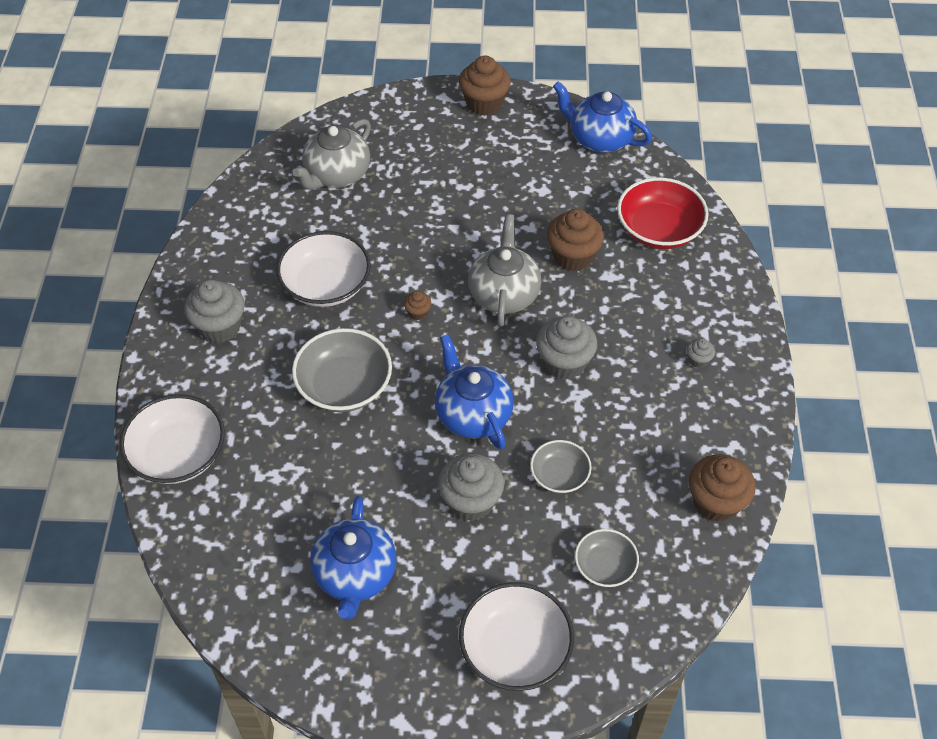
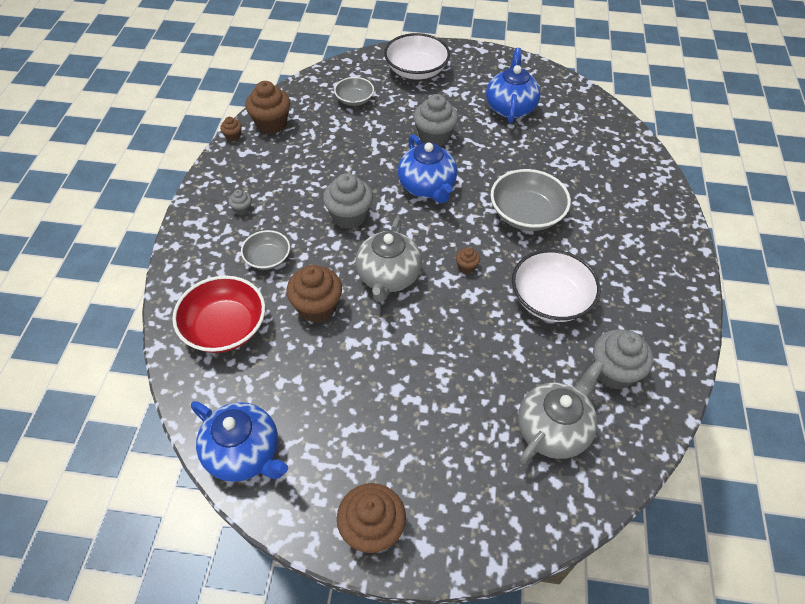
camera: 175 degrees left, 0 degrees up
white bowl [120,394,225,484] -> none
grey cupcake [184,280,245,343] -> grey cupcake moved to [593,329,653,390]
grey bowl [530,440,592,493] -> grey bowl moved to [241,230,290,270]
none -> brown cupcake [220,117,242,141]

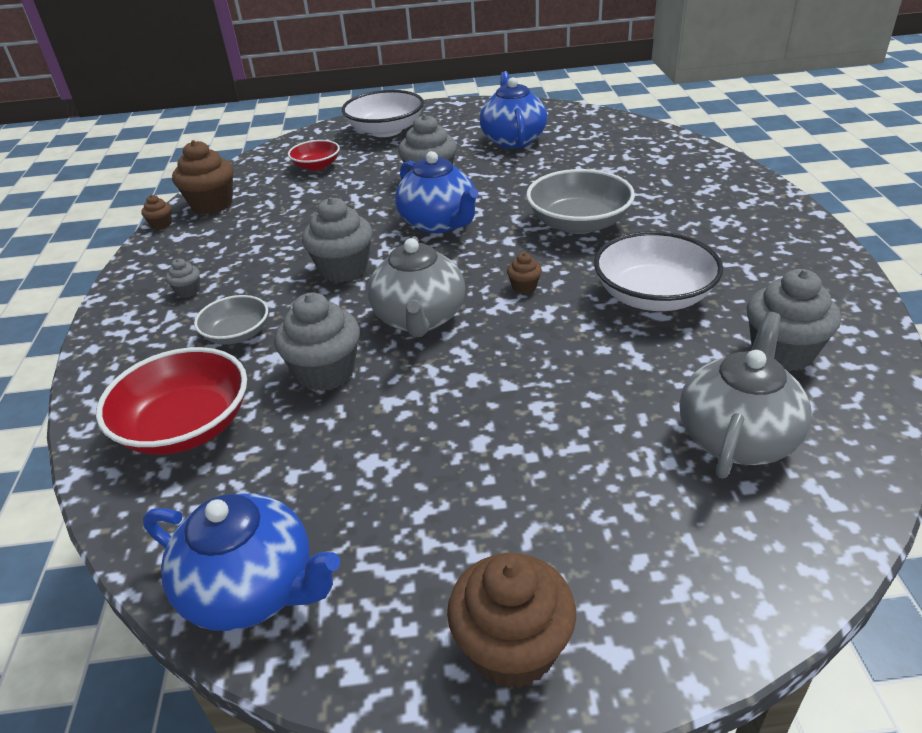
camera: 10 degrees left, 15 degrees down
brown cupcake [286,265,342,323] -> grey cupcake [274,293,360,391]
grey bowl [334,77,374,106] -> red bowl [288,140,340,171]

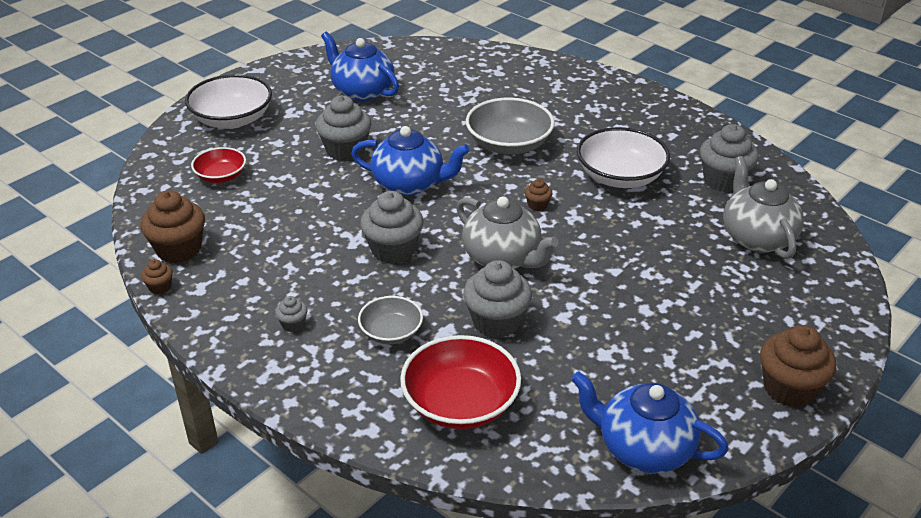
camera: 45 degrees left, 0 degrees up
blue teapot [143,493,340,631] -> blue teapot turned 135 degrees counterclockwise [571,371,728,473]

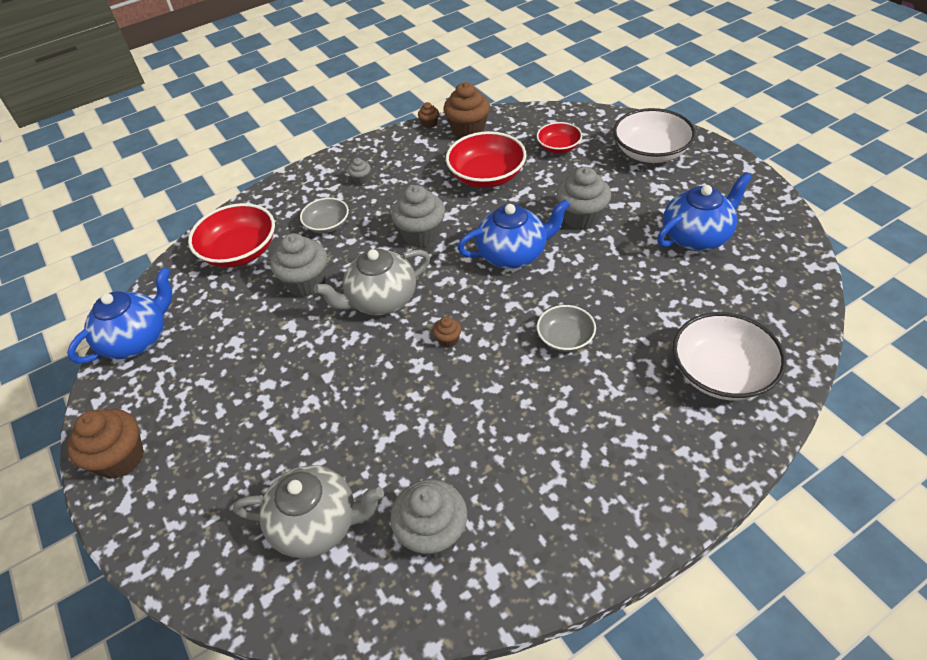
camera: 110 degrees right, 10 degrees up
blue teapot [351,126,470,196] -> blue teapot turned 135 degrees counterclockwise [457,199,570,269]
grey bowl [466,98,555,154] -> grey bowl [537,305,596,352], size x0.59
white bowl [577,127,670,188] -> white bowl moved to [673,312,786,400]
none -> red bowl [446,131,526,188]

